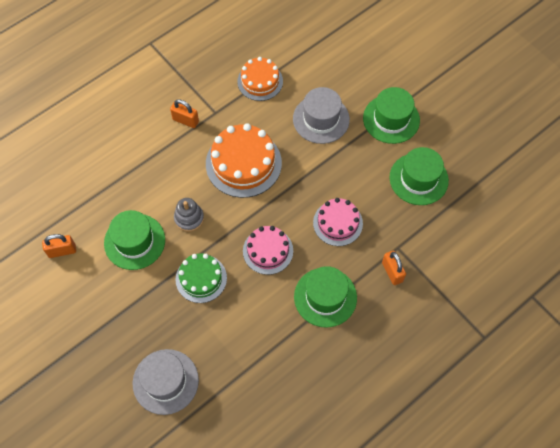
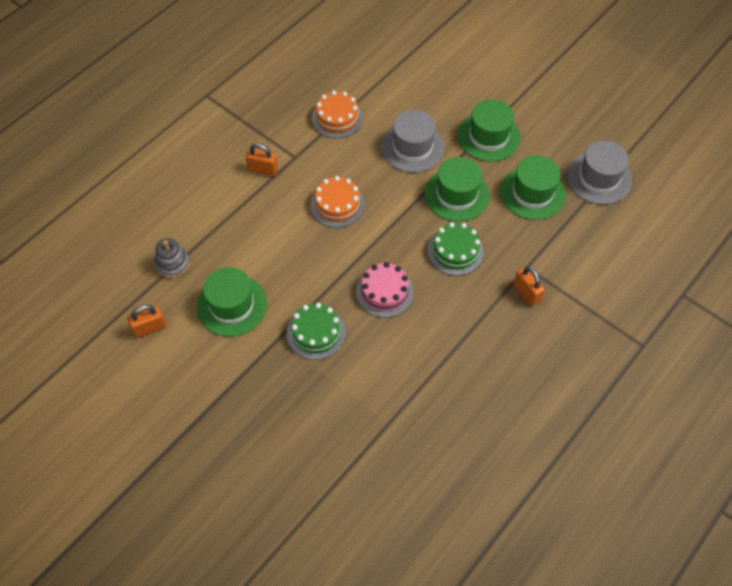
camera: 10 degrees left, 5 degrees down
grey hat [132,349,199,415] -> grey hat moved to [567,140,632,205]
grey stacking toy [174,198,204,232] -> grey stacking toy moved to [155,238,190,278]
orange cake [206,123,282,198] -> orange cake [310,176,365,228], size x0.63
green hat [294,266,357,328] -> green hat moved to [424,157,490,222]
pink cake [313,198,363,246] -> green cake [428,222,484,276]

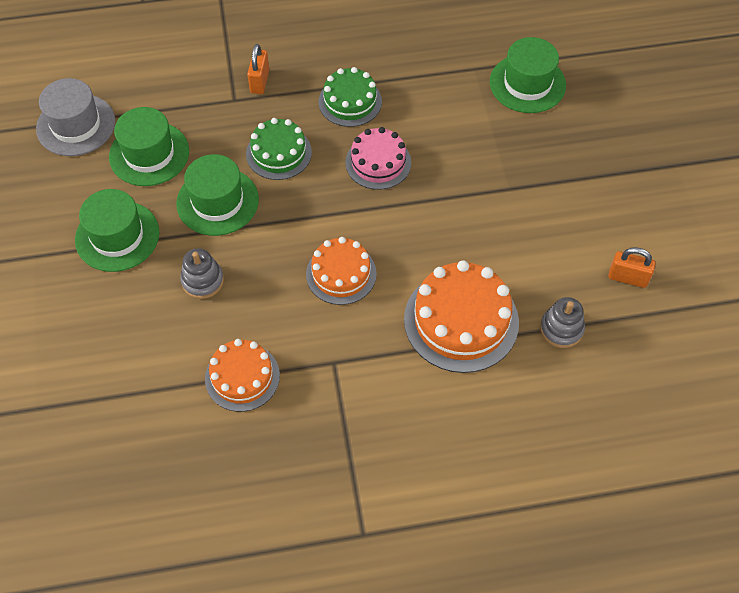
camera: 140 degrees left, 0 degrees up
green hat [196,267,267,336] -> green hat moved to [490,37,566,113]
orange padlock [246,143,278,176] -> none
green cake [287,303,346,360] -> green cake moved to [318,67,382,127]
grey hat [381,110,445,173] -> grey stacking toy [180,248,224,299]
none -> orange cake [404,260,519,373]

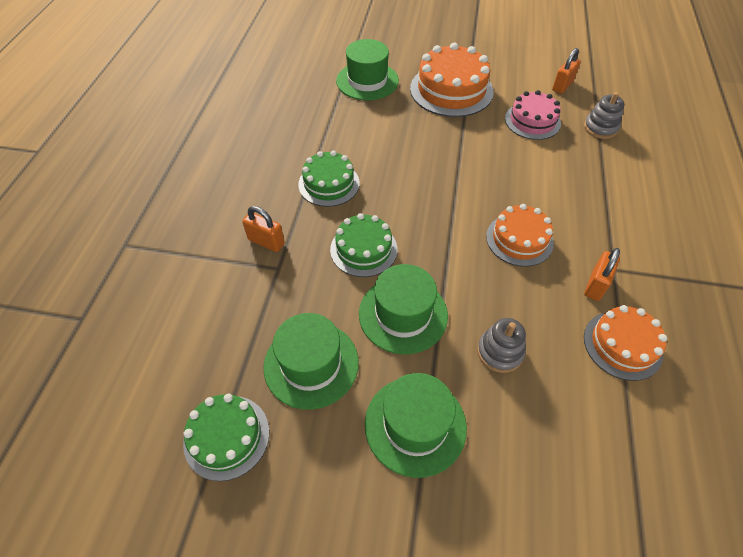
camera: 70 degrees left, 5 degrees down
grey hat [36,78,115,156] -> green cake [183,394,269,481]
pink cake [345,127,411,190] -> pink cake moved to [505,90,561,140]
orange cake [404,260,519,373] -> orange cake moved to [410,43,494,117]
none -> orange padlock [584,248,620,301]

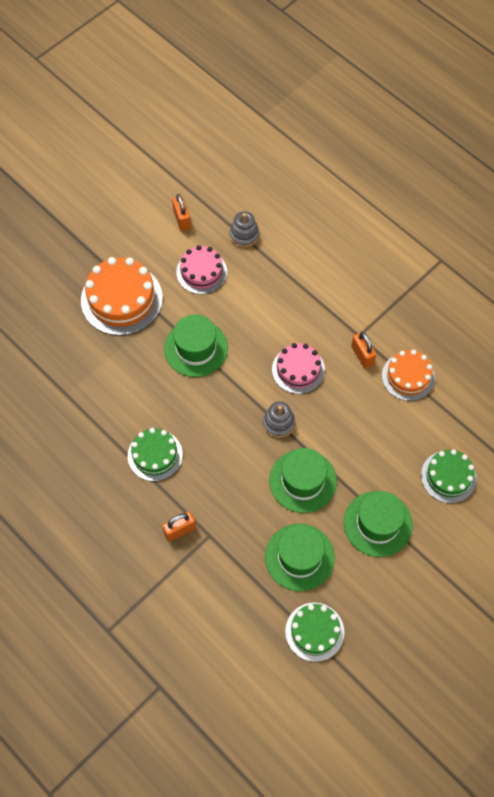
camera: 55 degrees left, 10 degrees up
green cake [330,213,397,277] -> green cake moved to [421,449,477,503]
green hat [336,39,399,100] -> green hat moved to [164,314,228,377]
grey stacking toy [477,318,526,373] -> grey stacking toy moved to [263,401,295,438]
orange cake [486,204,554,267] -> pink cake [272,343,325,394]

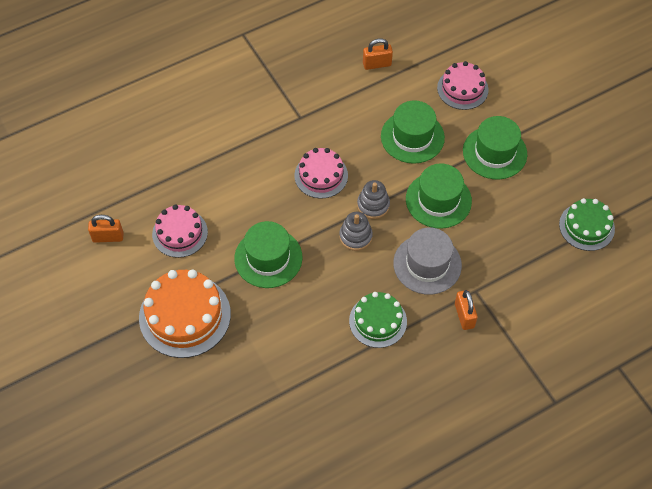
camera: 75 degrees left, 5 degrees down
grey stacking toy [229,211,259,248] -> grey stacking toy moved to [339,212,373,251]
green hat [265,524,335,591] -> green hat moved to [381,100,445,164]
orange padlock [351,332,376,368] -> orange padlock moved to [363,38,393,70]
orange cake [382,350,435,401] -> none
green cake [421,449,477,503] -> pink cake [437,61,489,110]
none -> grey hat [393,228,462,295]

